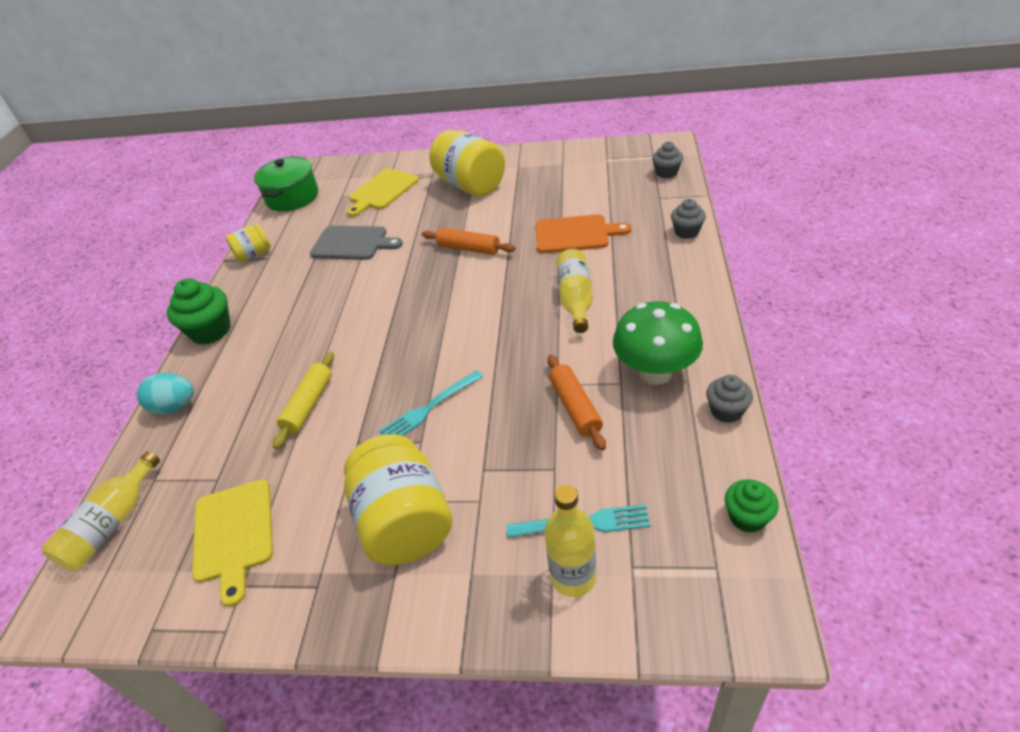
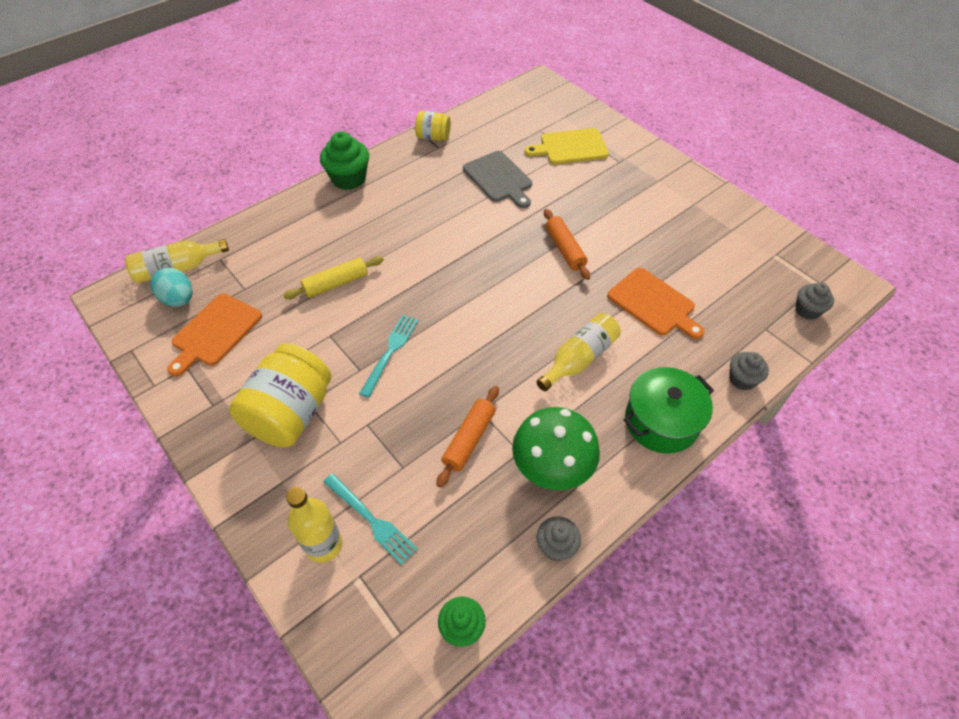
camera: 40 degrees right, 10 degrees up
turquoise egg [137,373,194,414] -> turquoise egg moved to [150,268,193,307]
yellow cutting board [192,479,273,607] -> orange cutting board [167,294,262,377]
green pot [254,156,318,211] -> green pot moved to [623,367,714,454]
turquoise fork [379,370,483,436] -> turquoise fork turned 105 degrees clockwise [359,315,418,398]
yellow jar [429,130,505,196] -> none

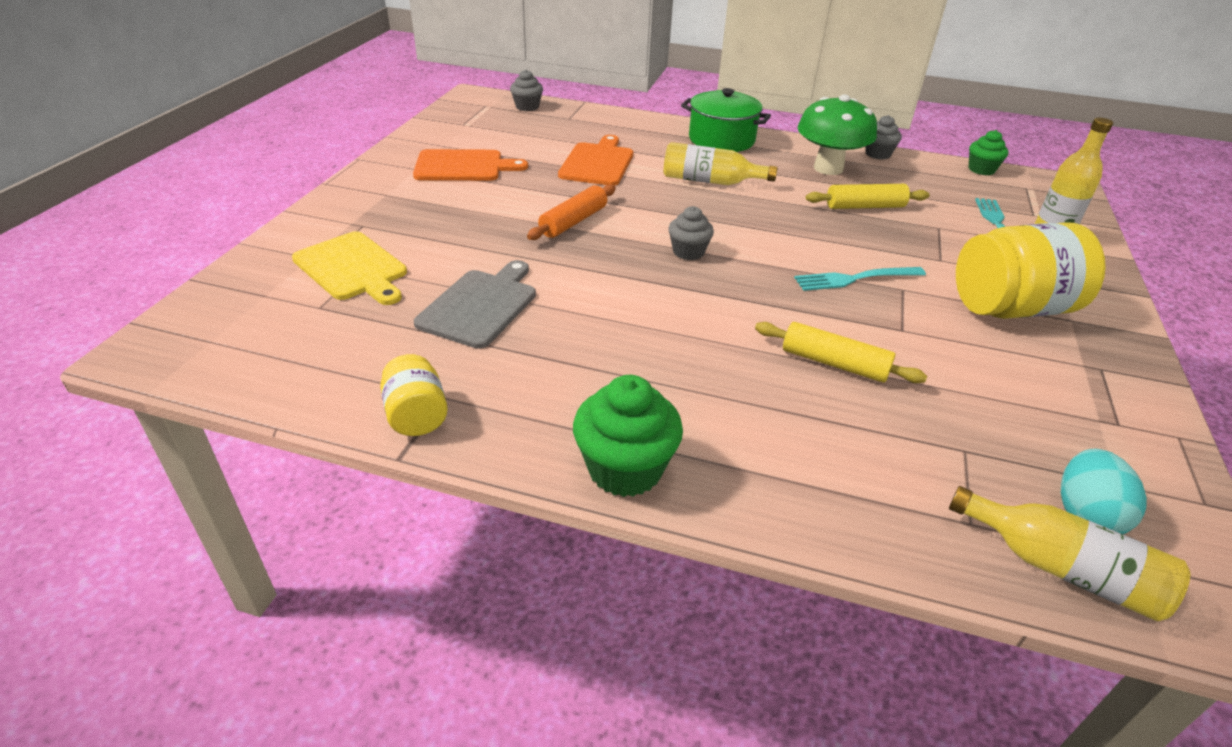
camera: 125 degrees left, 15 degrees down
orange cutting board [167,294,262,377] -> orange cutting board moved to [413,149,528,181]
orange rolling pin [436,386,499,488] -> yellow rolling pin [806,184,930,209]
grey cupcake [729,352,769,390] -> grey cupcake moved to [668,206,714,260]

